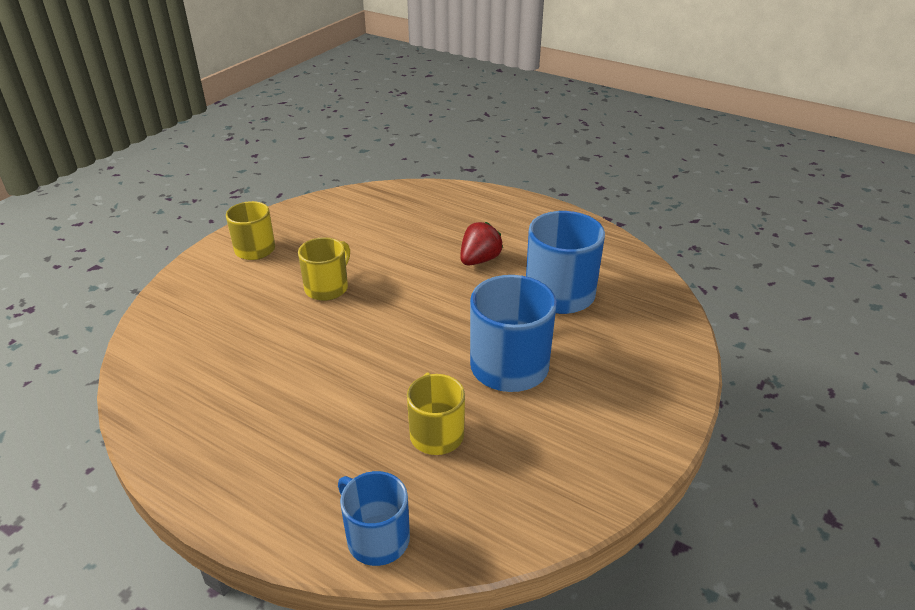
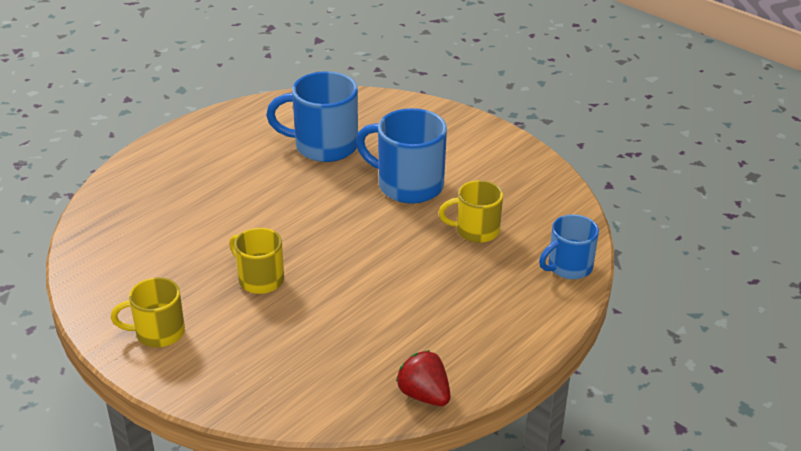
camera: 80 degrees left, 0 degrees up
red strawberry [460,222,503,265] -> red strawberry moved to [396,350,451,406]

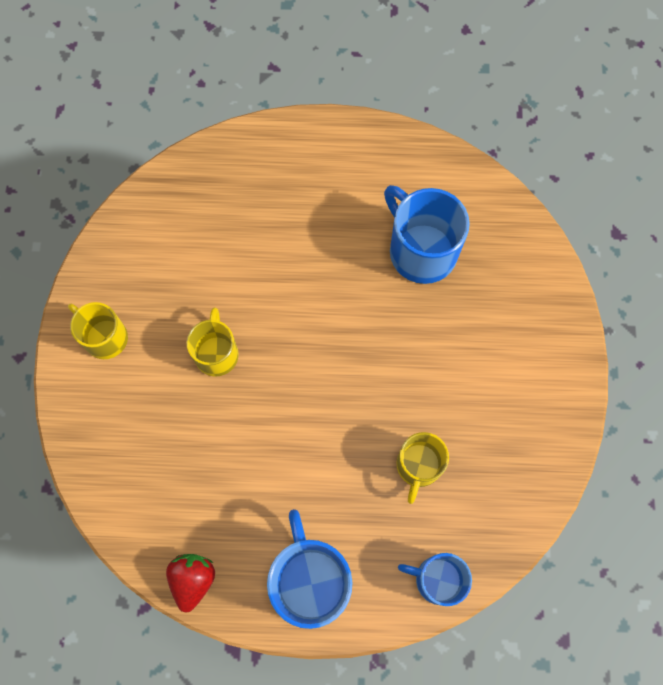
camera: 50 degrees right, 35 degrees up
blue mug [356,108,447,204] -> blue mug moved to [267,509,353,629]
yellow mug [439,180,503,243] -> yellow mug turned 120 degrees counterclockwise [397,432,449,504]

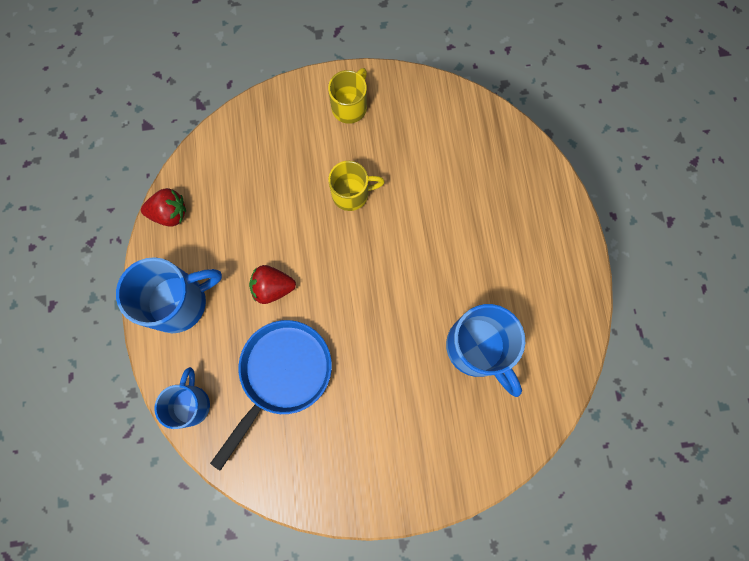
camera: 80 degrees right, 5 degrees up
blue mug [384,185,470,284] -> blue mug turned 105 degrees clockwise [446,304,525,397]
yellow mug [397,432,449,504] -> blue pan [210,320,332,471]
none -> red strawberry [249,265,296,304]

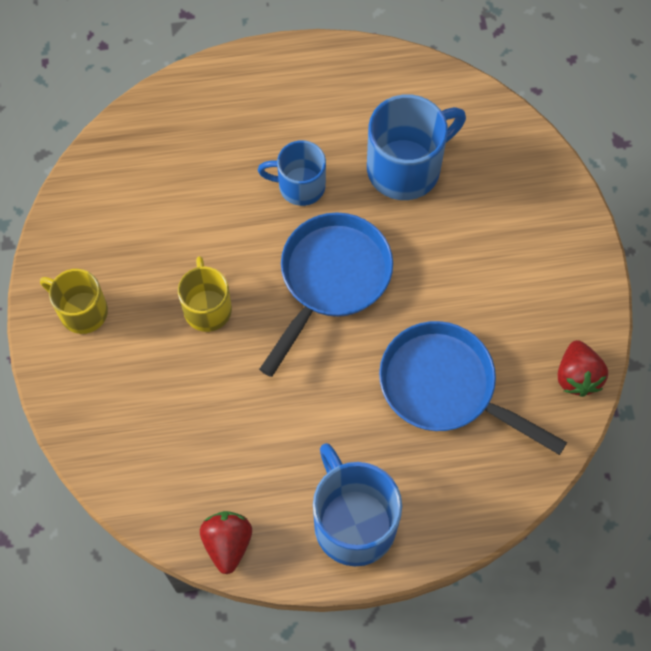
camera: 90 degrees left, 10 degrees down
blue mug [154,367,210,429] -> blue mug moved to [257,140,326,206]
red strawberry [249,265,296,304] -> red strawberry moved to [558,340,608,397]
none -> blue pan [259,212,393,377]

